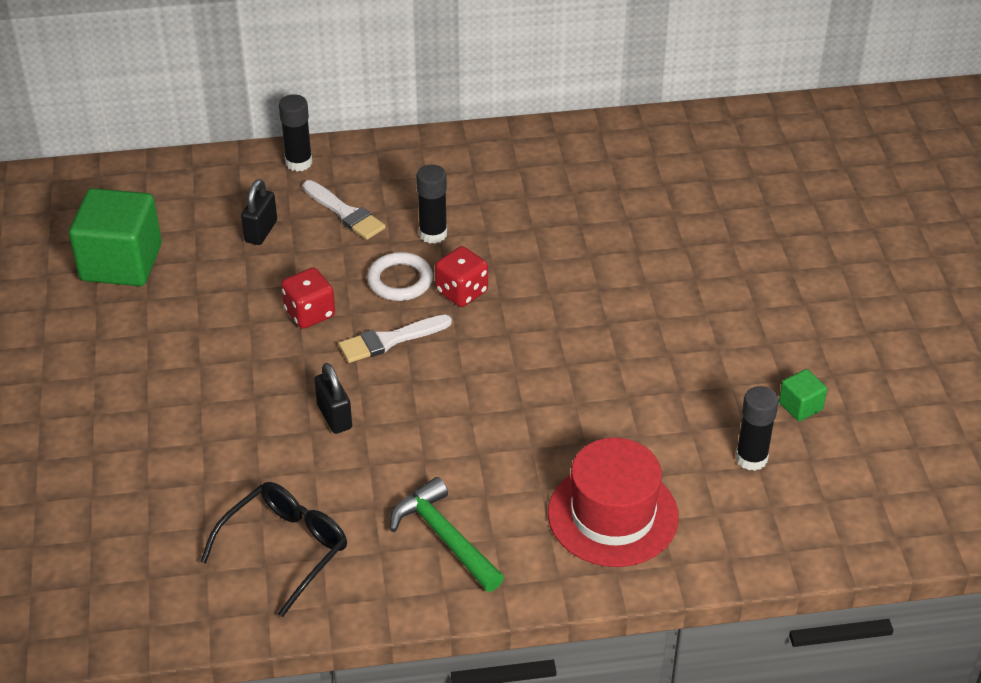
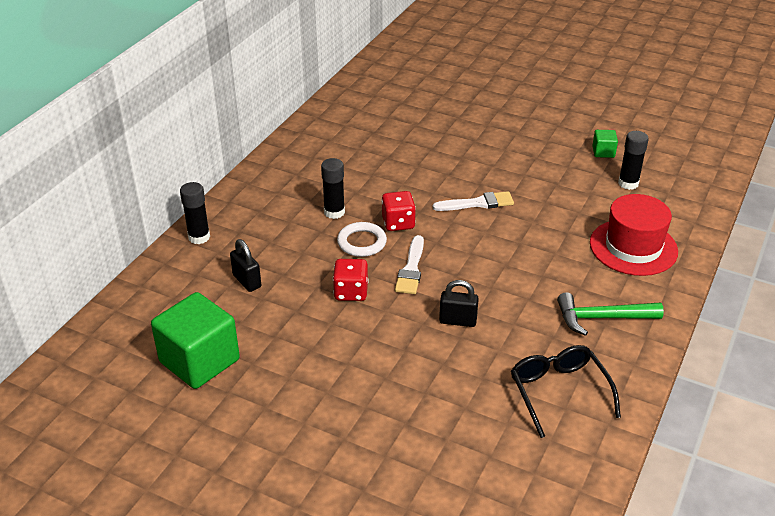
camera: 55 degrees left, 5 degrees down
white brush [303,180,386,240] -> white brush moved to [433,191,514,211]

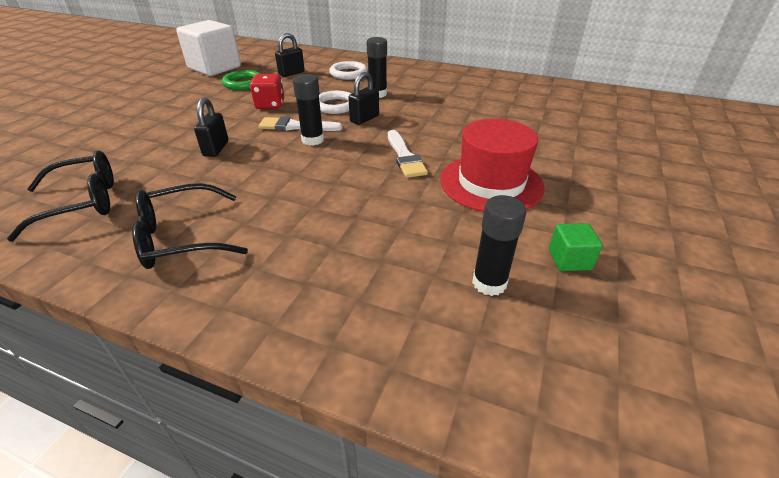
camera: 85 degrees right, 0 degrees up
green cube [151,292,240,389] -> white cube [176,20,241,76]
black glue stick [180,182,210,244] -> black glue stick moved to [293,74,324,146]
red dice [381,191,416,231] -> black padlock [348,72,379,125]
green hammer [557,292,664,336] -> black glasses [132,183,248,269]
red hat [590,194,678,276] -> red hat moved to [440,119,545,212]
none -> green ring [222,70,260,90]
none -> white ring [329,61,368,80]

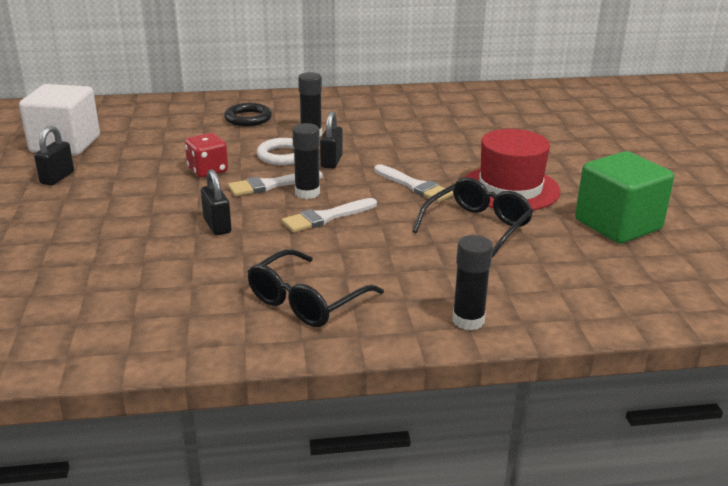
camera: 30 degrees left, 10 degrees down
black glasses [7,150,114,241] -> black glasses moved to [412,177,533,258]
green ring [222,70,260,90] -> none
black padlock [275,33,305,77] -> black padlock moved to [34,126,74,186]
white ring [329,61,368,80] -> black ring [224,103,272,126]
black glue stick [472,195,527,296] -> black glue stick moved to [452,235,493,330]
green cube [549,223,603,271] -> green cube [575,151,674,244], size x2.24
none -> white brush [282,198,377,233]

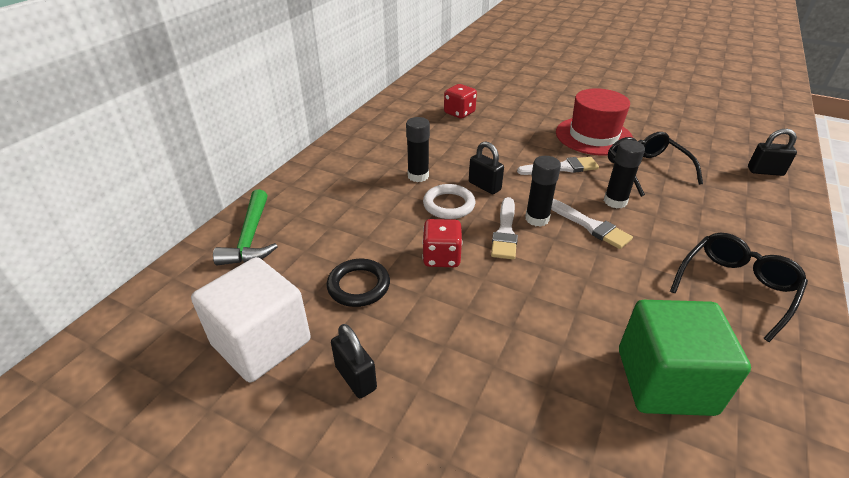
camera: 55 degrees left, 10 degrees up
black padlock [201,169,231,235] -> black padlock moved to [748,129,797,176]
black ring [224,103,272,126] -> black ring moved to [326,259,390,307]
black glasses [247,249,384,327] -> black glasses turned 120 degrees counterclockwise [670,233,808,342]
white brush [282,198,377,233] -> white brush turned 45 degrees counterclockwise [551,199,633,249]
black glue stick [452,235,493,330] -> black glue stick moved to [604,140,645,208]
green cube [575,151,674,244] -> green cube moved to [619,300,751,416]
none -> green hammer [213,189,278,265]
none -> red dice [444,84,477,119]

